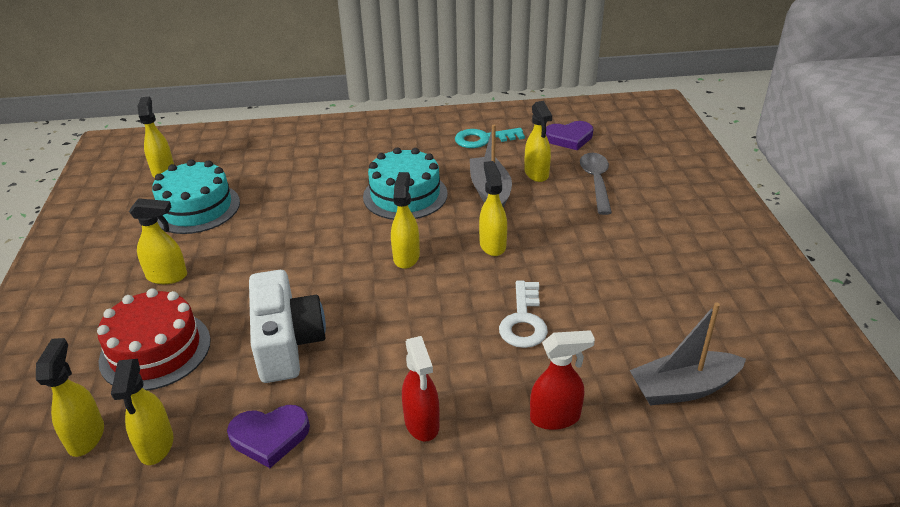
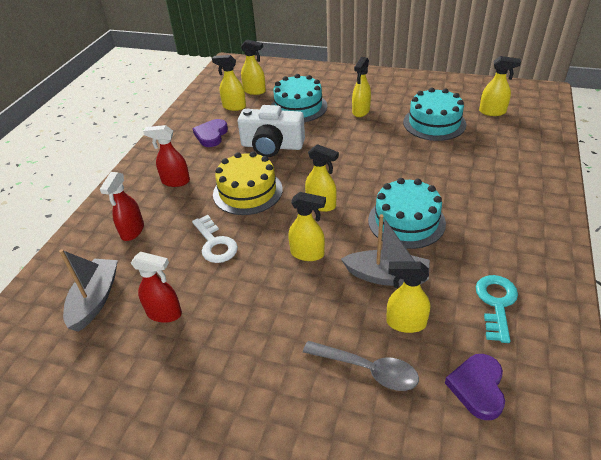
camera: 115 degrees right, 5 degrees up
red cake [97,288,211,391] -> turquoise cake [271,74,327,122]
white key [499,281,548,348] -> white key turned 150 degrees counterclockwise [192,215,238,263]
none -> red spray bottle [131,252,182,323]
none -> yellow cake [213,151,283,215]

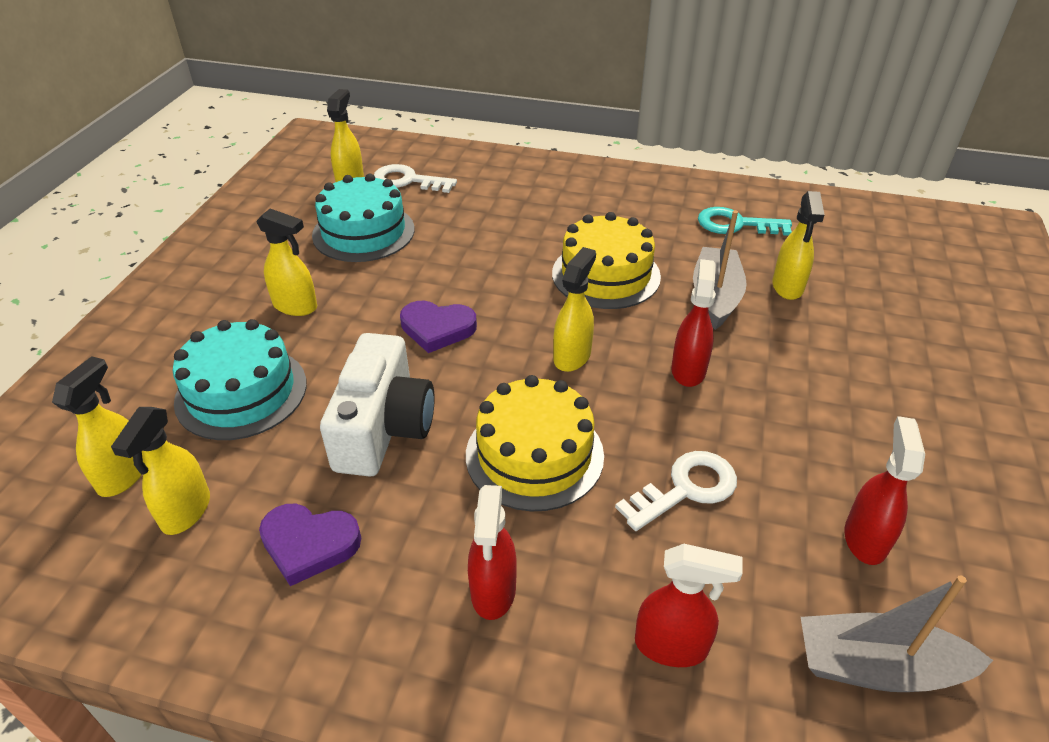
camera: 95 degrees left, 0 degrees up
yellow spray bottle [288,192,326,261] -> red spray bottle [671,259,716,387]
grey spoon [303,341,419,391] -> none
turquoise cake [368,178,446,249] -> yellow cake [552,212,661,309]
purple heart [445,354,505,420] -> purple heart moved to [400,301,477,353]
none -> white key [374,164,457,193]

